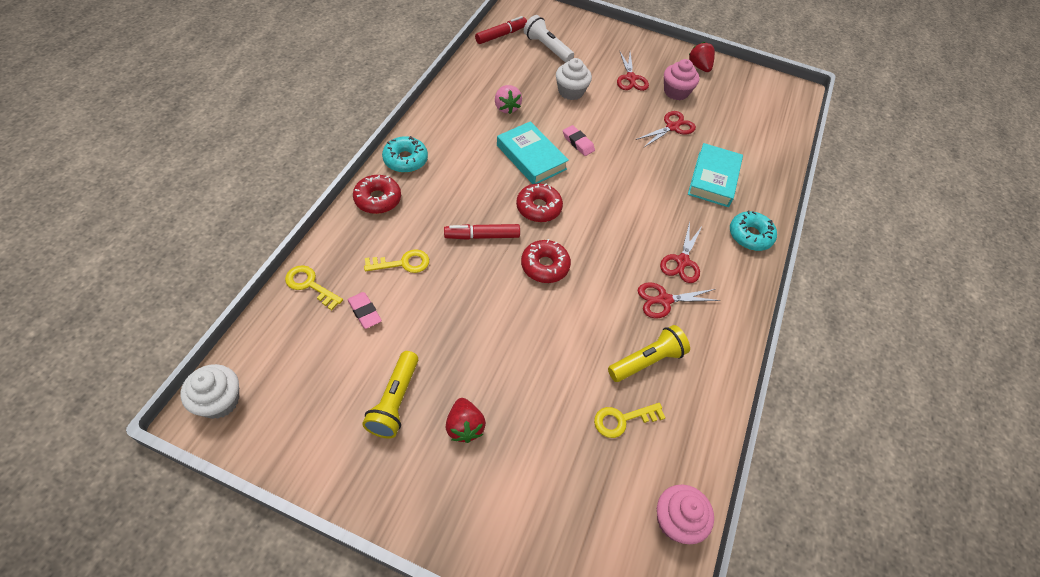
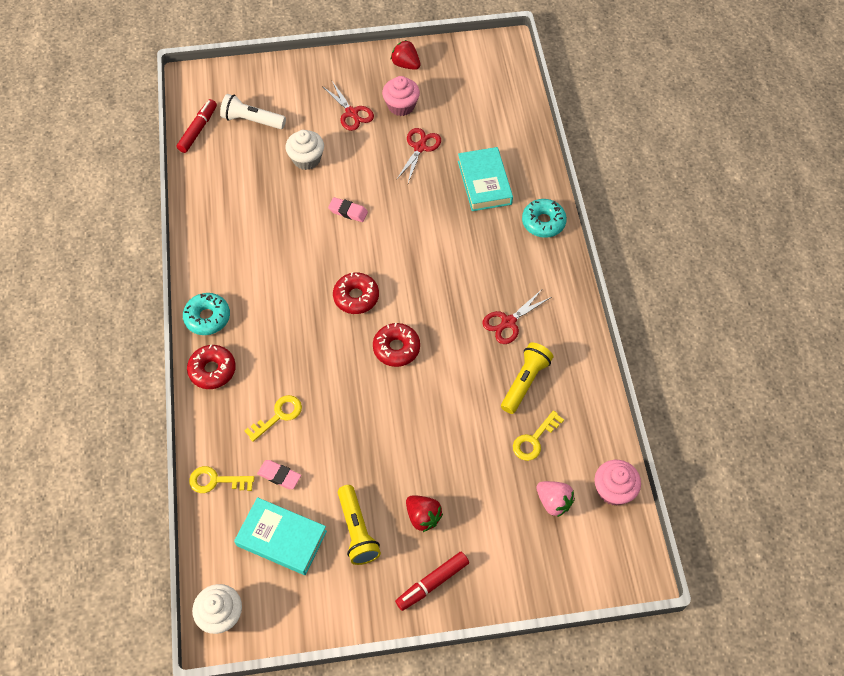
camera: 25 degrees left, 5 degrees up
red marker [444,224,520,240] -> red marker moved to [395,552,469,611]
pink strawberry [495,85,522,114] -> pink strawberry moved to [536,481,575,517]
turquoise book [497,121,569,184] -> turquoise book moved to [234,497,327,575]
red scissors [660,221,702,283] -> none

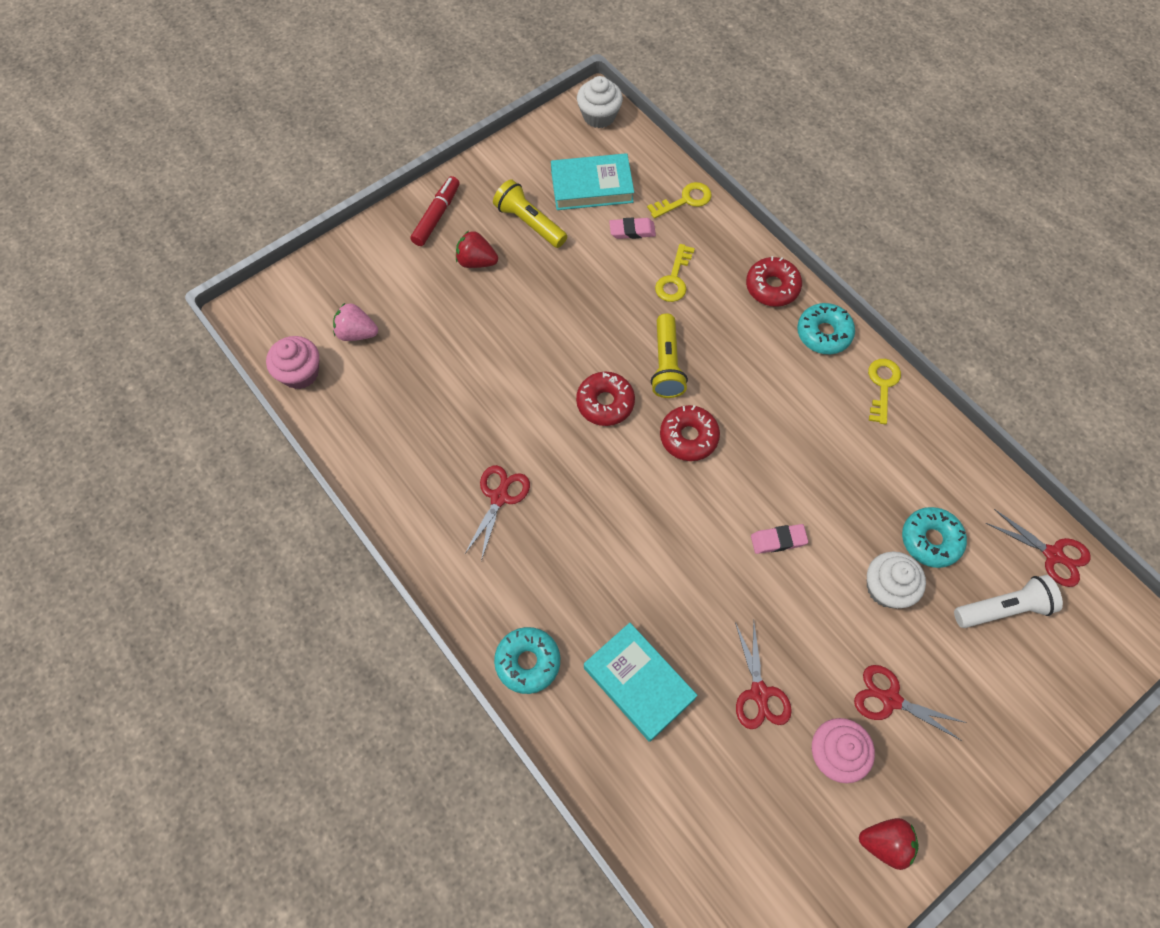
camera: 150 degrees right, 5 degrees up
red marker [176,99,217,153] -> red scissors [986,509,1091,587]
yellow flashlight [501,343,553,414] -> yellow flashlight moved to [651,313,688,398]
yellow key [513,410,564,461] -> yellow key moved to [868,359,901,424]
none -> turquoise donut [902,507,967,568]

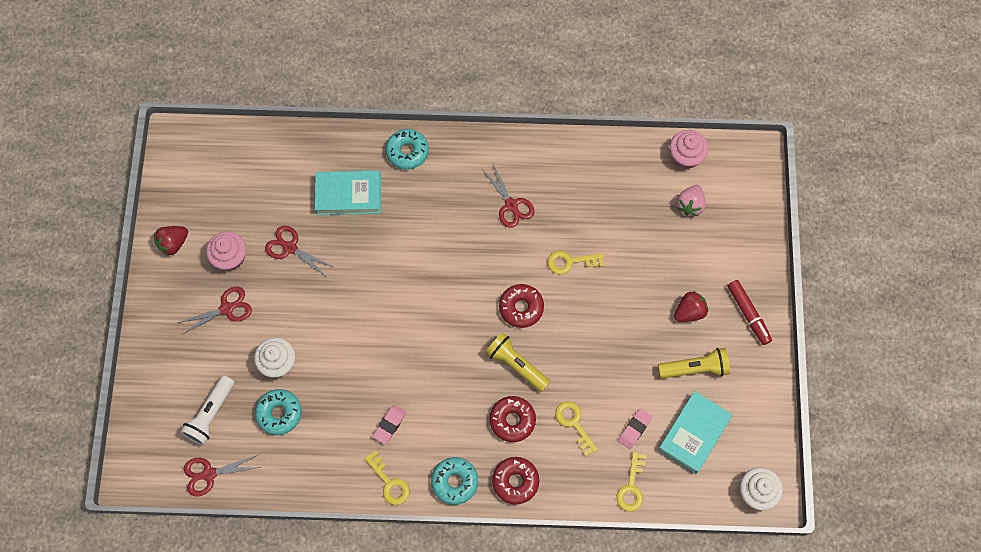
camera: 130 degrees right, 5 degrees up
pink strawberry [333,303,378,341] -> pink strawberry turned 150 degrees clockwise [676,185,706,216]
red donut [660,405,720,461] -> red donut moved to [490,396,536,442]
pink eraser [751,524,808,554] -> pink eraser moved to [373,405,406,444]
none -> yellow key [548,251,604,274]

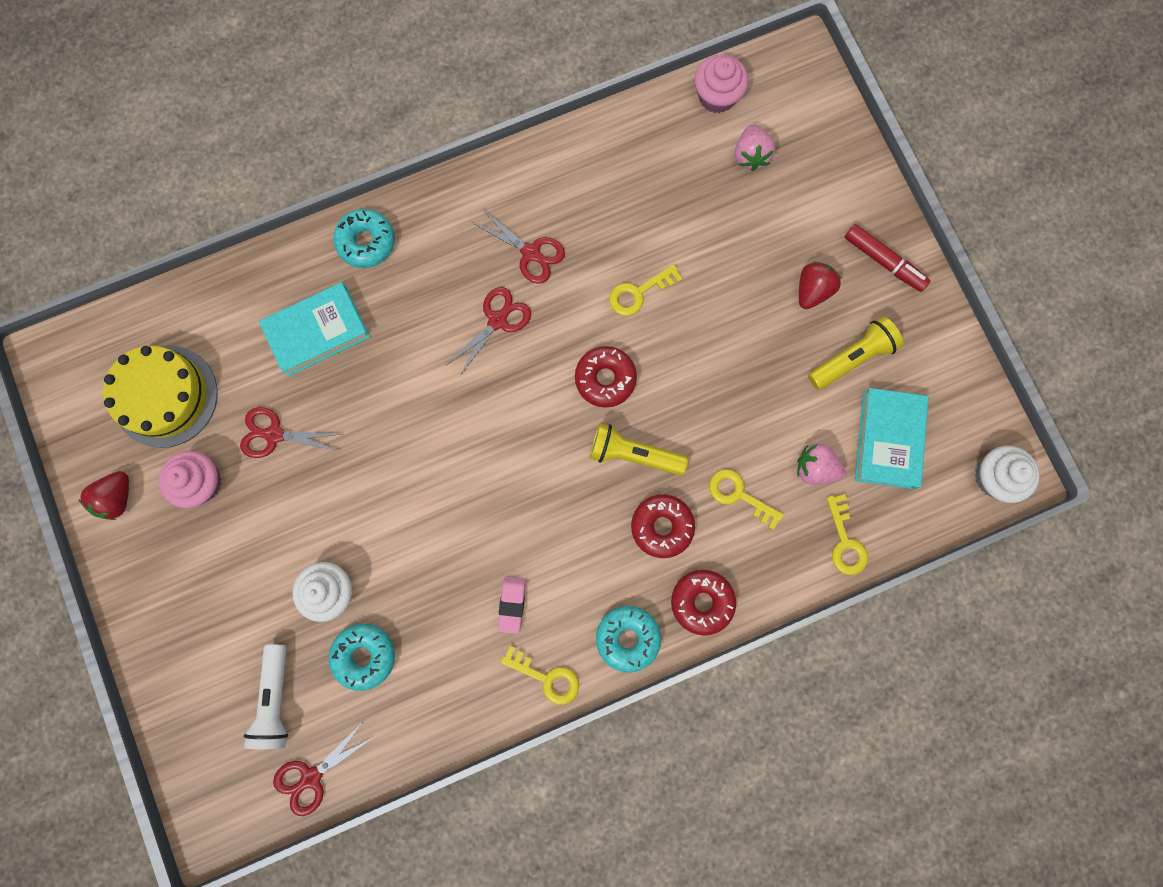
camera: 25 degrees left, 10 degrees up
red scissors [178,287,252,335] -> red scissors moved to [446,287,531,377]
pink eraser [618,408,652,449] -> pink strawberry [797,443,846,485]
none -> yellow cake [103,345,217,448]

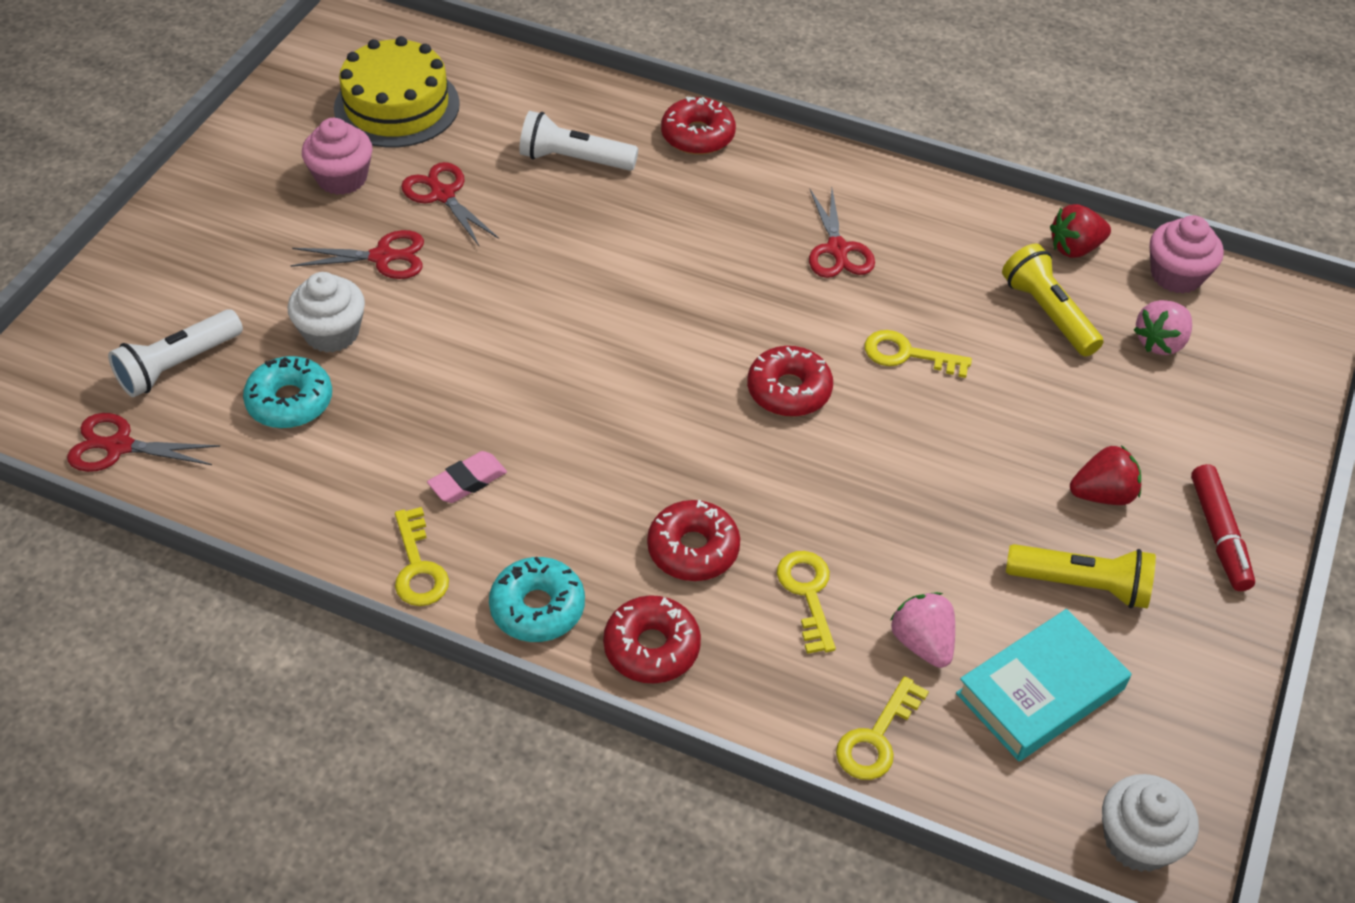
camera: 45 degrees right, 30 degrees down
red strawberry [78,471,129,520] -> red strawberry moved to [1050,204,1111,258]
turquoise book [259,282,370,376] -> white flashlight [519,111,638,171]
turquoise donut [333,209,395,268] -> red donut [661,97,736,155]
red scissors [446,287,531,377] -> red scissors moved to [290,230,424,279]
yellow flashlight [590,423,688,476] -> yellow flashlight moved to [1002,244,1103,357]

